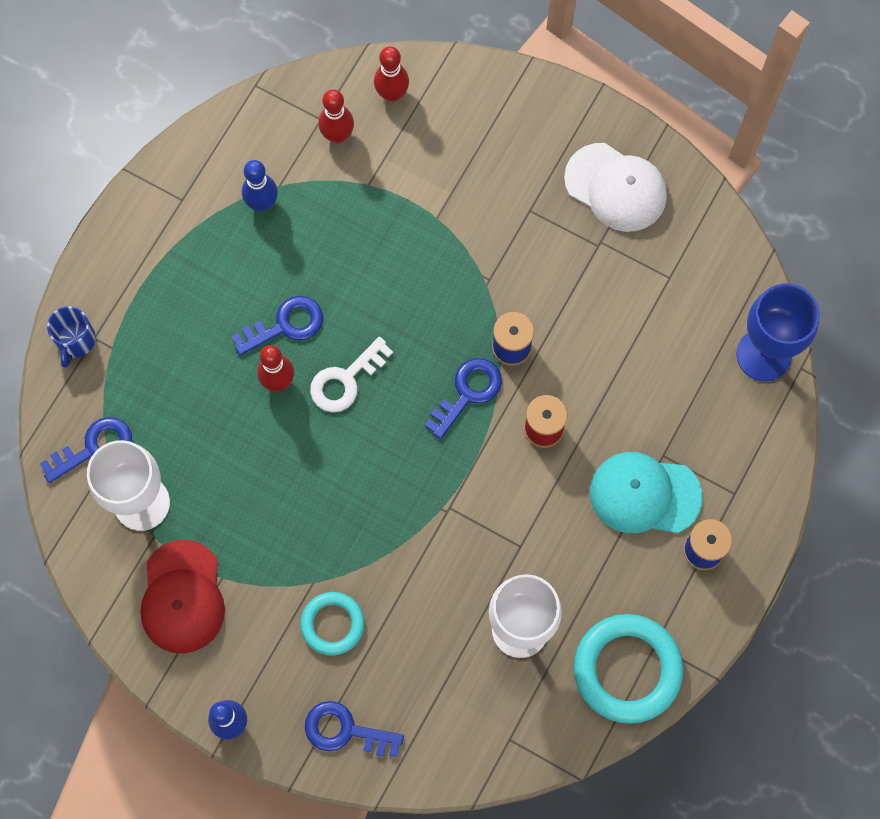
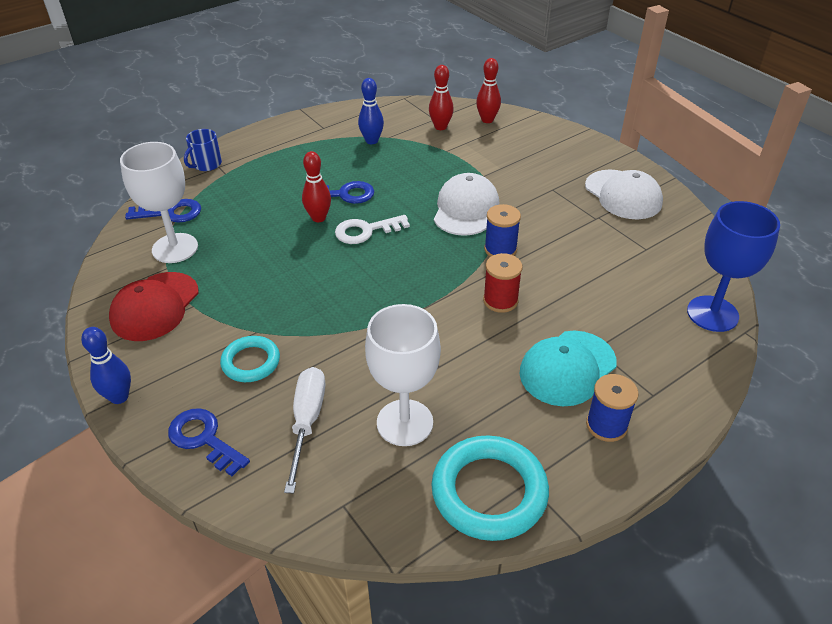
camera: 25 degrees right, 30 degrees down
blue key [425,358,502,440] -> none
turquoise cap [590,452,703,533] -> turquoise cap turned 75 degrees counterclockwise [519,331,617,406]
none -> white screwdriver [284,367,325,494]
none -> white cap [434,173,499,236]

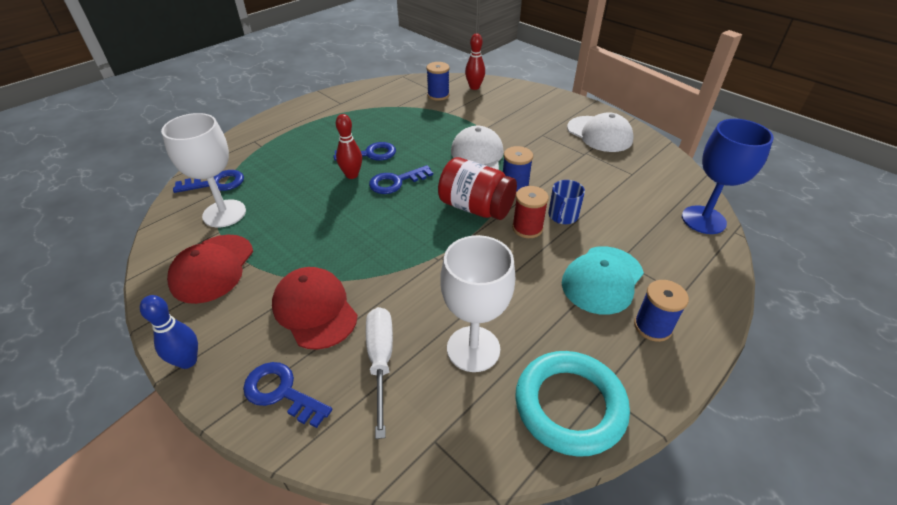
camera: 10 degrees left, 0 degrees up
blue mug [184,129,222,171] -> blue mug moved to [548,180,585,224]
turquoise ring [220,336,280,382] -> red cap [272,267,358,350]
white key [335,215,410,244] -> blue key [369,165,433,194]
blue bowling pin [358,78,384,144] -> none
red bowling pin [429,65,454,130] -> blue spool [426,62,449,101]
none -> red jar [438,157,517,220]

